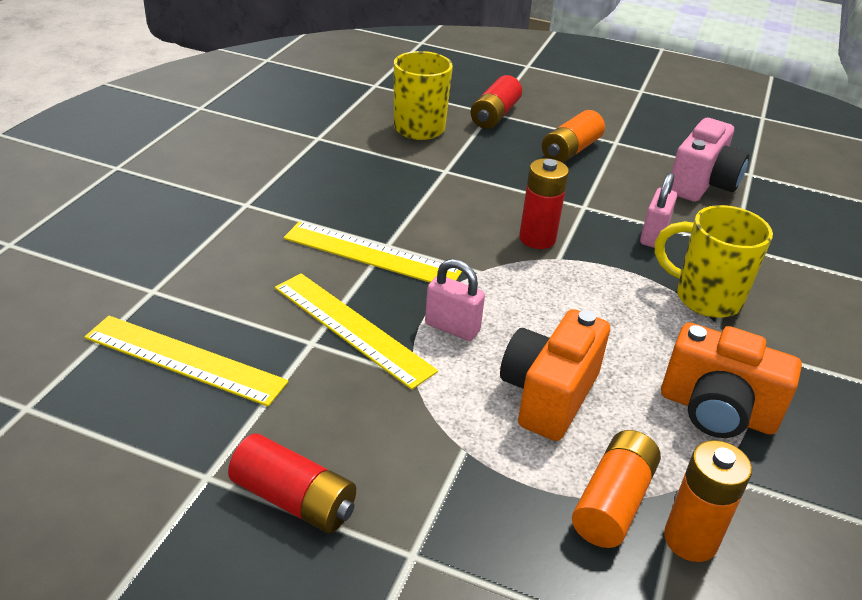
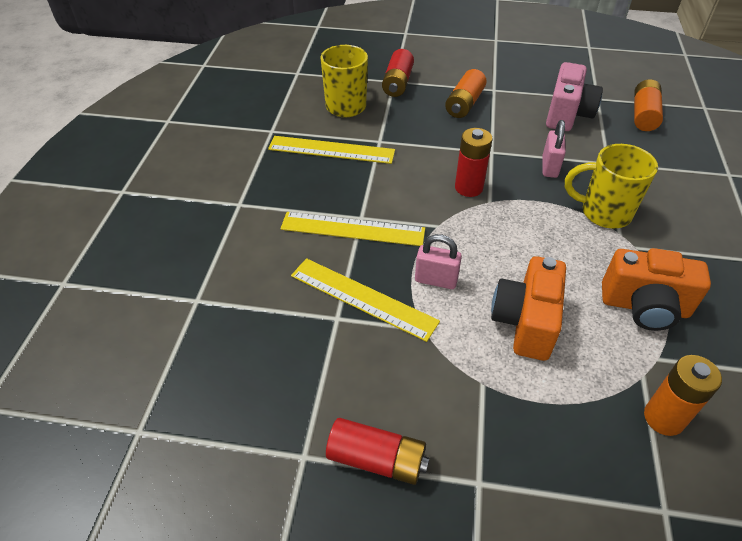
camera: 10 degrees left, 10 degrees up
yellow ruler [84,316,289,407] -> yellow ruler moved to [268,136,395,164]
orange battery [572,430,661,548] -> orange battery moved to [634,79,663,131]

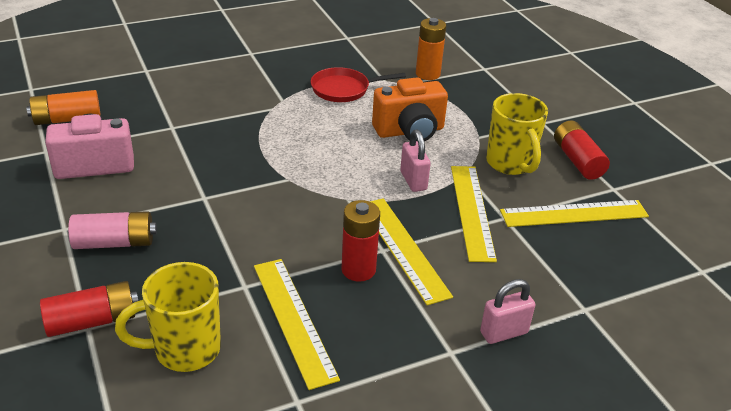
camera: 125 degrees left, 10 degrees down
orange battery [445,69,487,118] -> pink battery [68,211,157,249]
red battery [455,128,492,197] -> red battery moved to [341,200,380,282]
pink padlock [542,120,566,178] -> pink padlock moved to [480,279,535,344]
yellow mug [565,144,658,229] -> yellow mug moved to [486,93,548,175]
orange camera [602,248,711,331] -> red pan [310,67,406,102]
none -> yellow ruler [500,200,649,227]

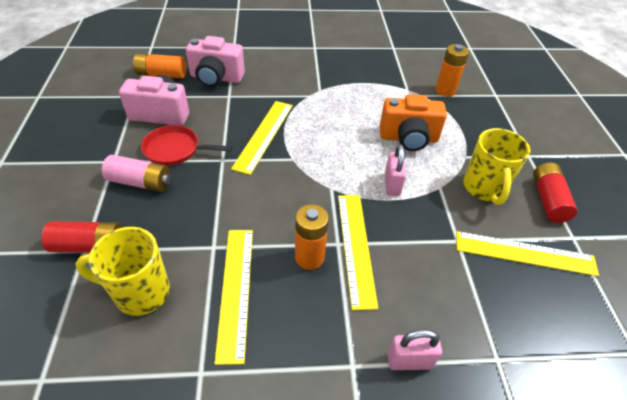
camera: 20 degrees right, 10 degrees up
red pan [310,67,406,102] -> red pan moved to [141,125,233,166]
red battery [341,200,380,282] -> orange battery [295,204,329,270]
yellow ruler [451,166,497,262] -> yellow ruler moved to [231,101,293,175]
none -> pink camera [186,36,245,87]

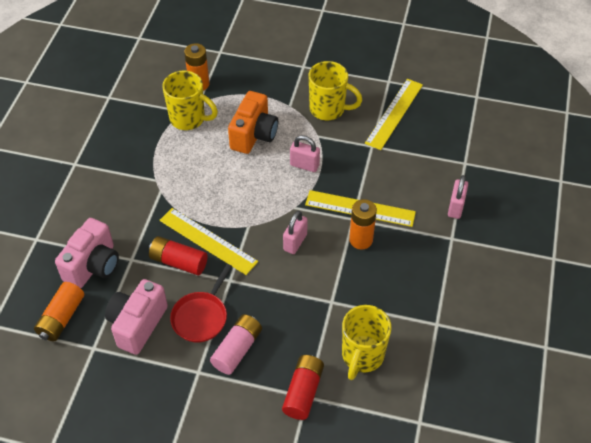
camera: 70 degrees left, 5 degrees up
yellow ruler [214,230,253,365] -> none
red battery [533,163,578,223] -> red battery moved to [149,236,208,275]
none -> yellow mug [162,71,218,130]
none -> pink padlock [283,211,308,254]

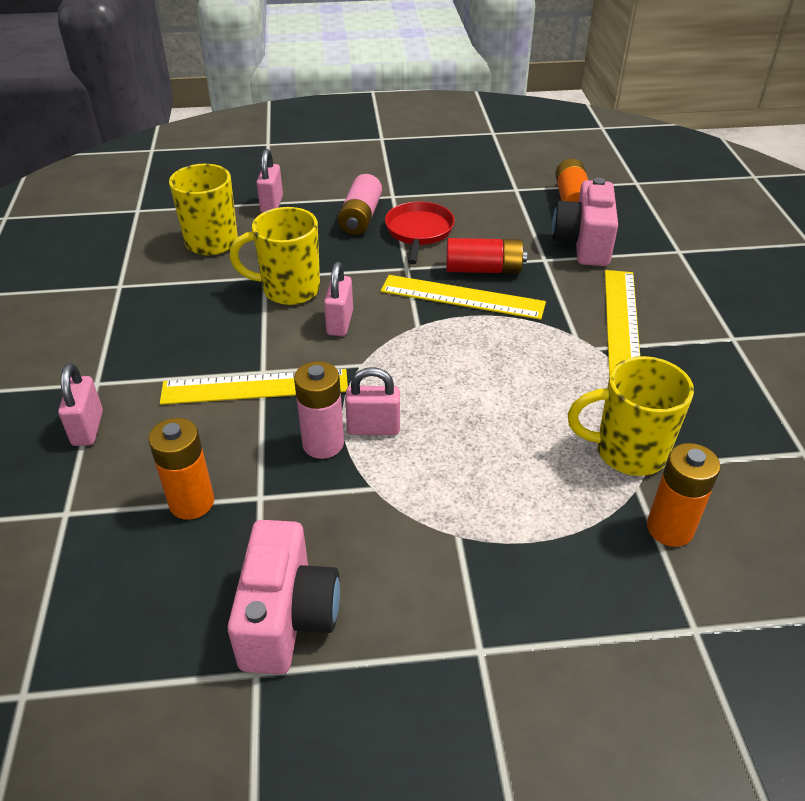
camera: 160 degrees right, 10 degrees down
pink camera [105,279,168,355] -> pink camera moved to [227,520,340,674]
orange camera [228,91,278,154] -> none
red battery [282,355,324,420] -> pink padlock [256,149,283,213]
yellow mug [309,61,362,120] -> yellow mug moved to [229,207,320,305]
orange battery [349,199,377,250] -> orange battery moved to [148,418,214,520]
yellow ruler [365,79,423,150] -> yellow ruler moved to [605,270,640,375]
none -> pink battery [294,361,344,459]

